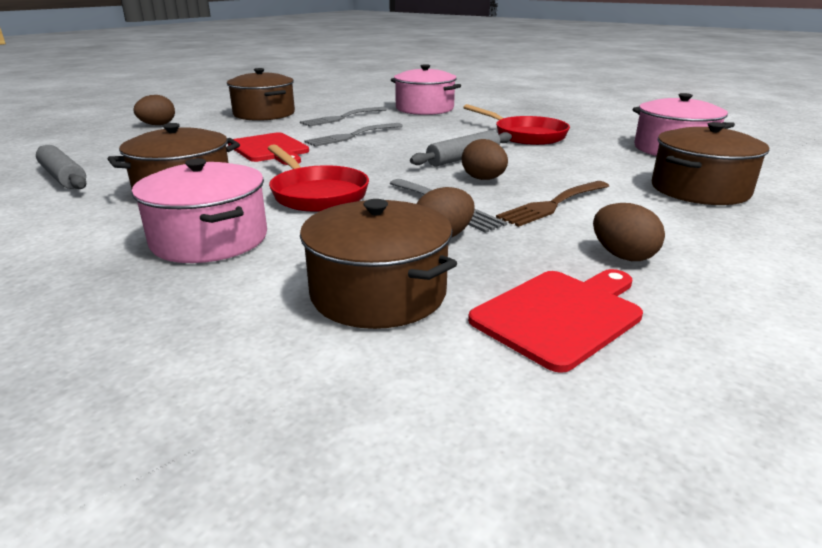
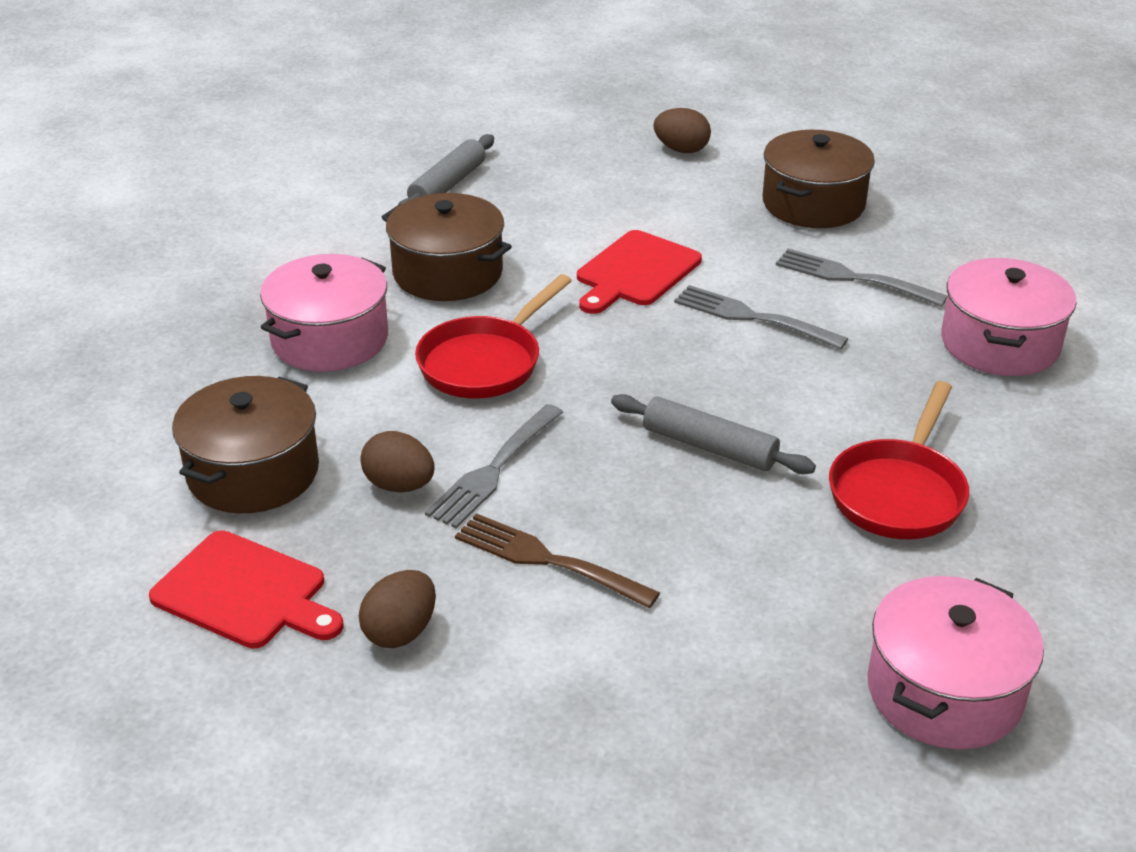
camera: 70 degrees right, 10 degrees up
brown egg [462,139,508,180] -> none
brown pot [652,122,769,205] -> none

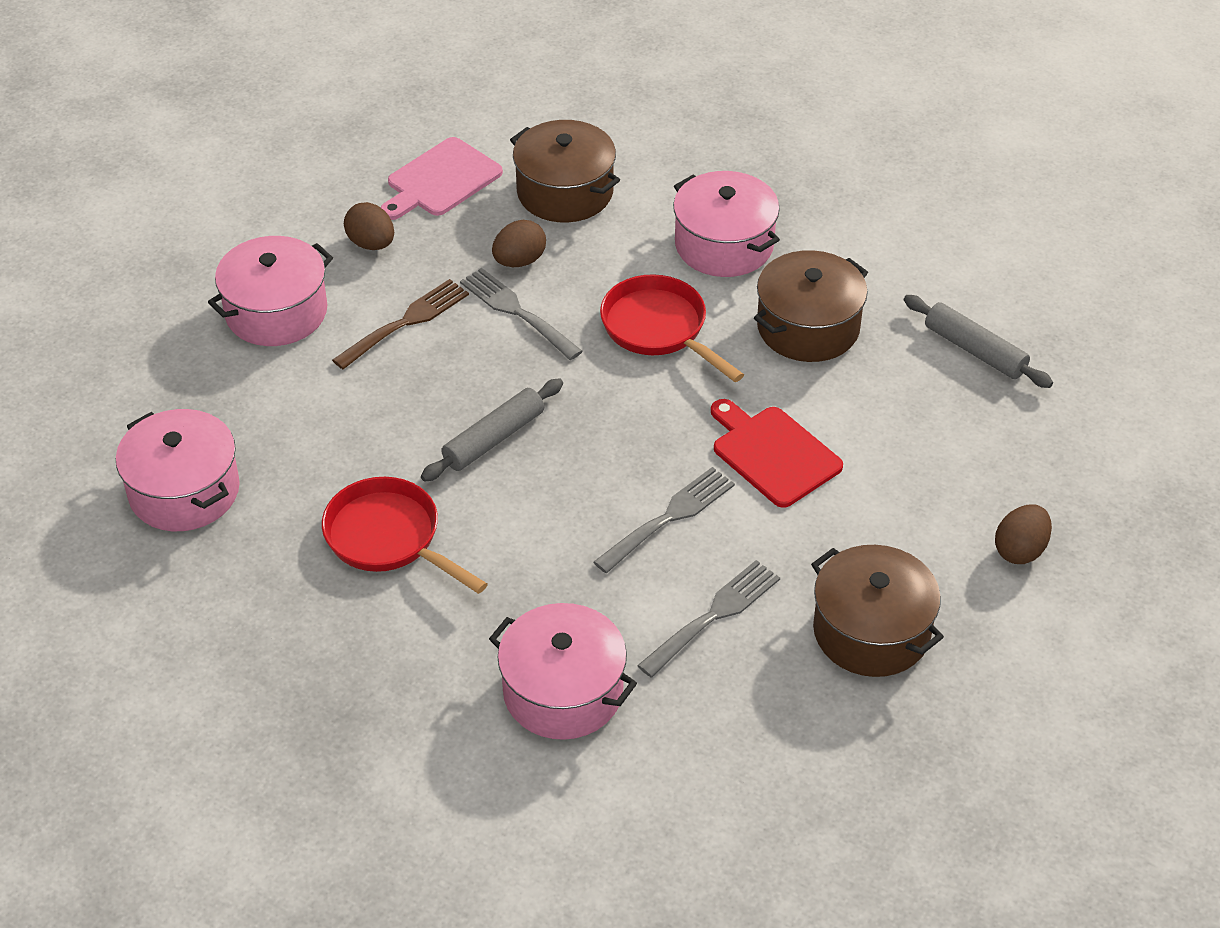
camera: 105 degrees right, 10 degrees up
red cutting board [149,530,344,649] -> pink cutting board [380,137,503,220]
none -> pink pot [208,236,333,346]

